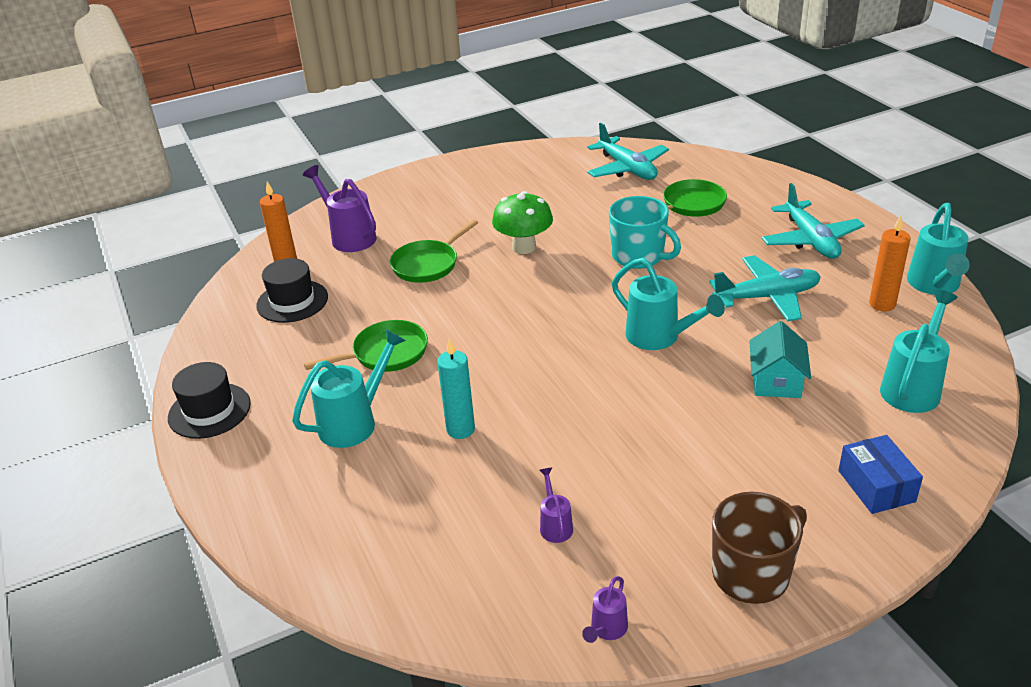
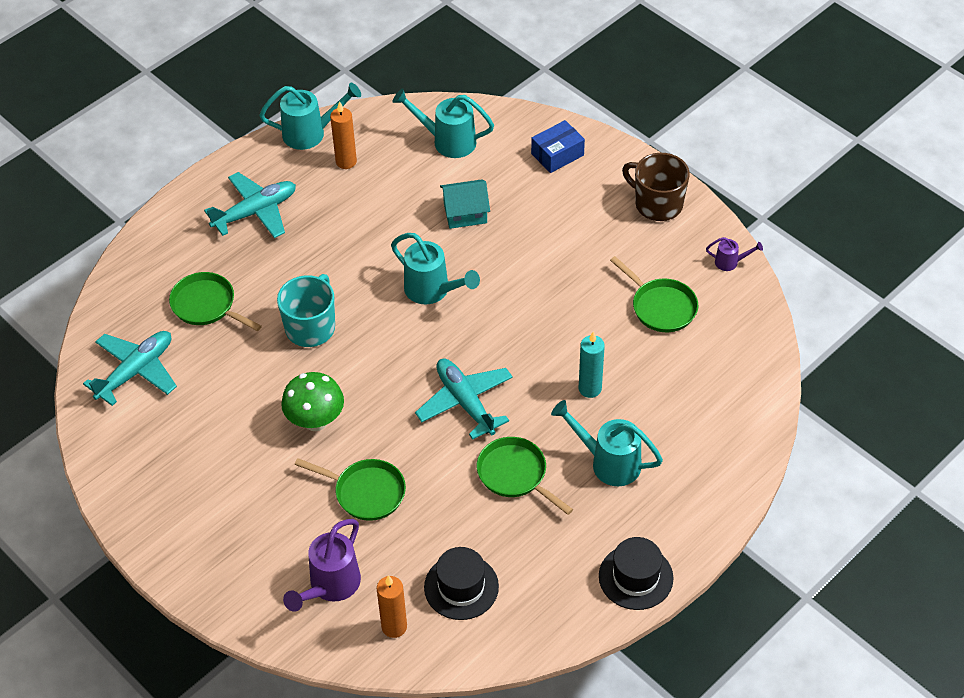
camera: 110 degrees left, 15 degrees up
purple watering can [539,468,573,543] -> green pan [610,256,698,332]
turquoise watering can [612,258,725,350] -> turquoise watering can turned 105 degrees clockwise [391,233,480,304]
turquoise plane [710,255,821,321] -> turquoise plane moved to [415,359,513,440]

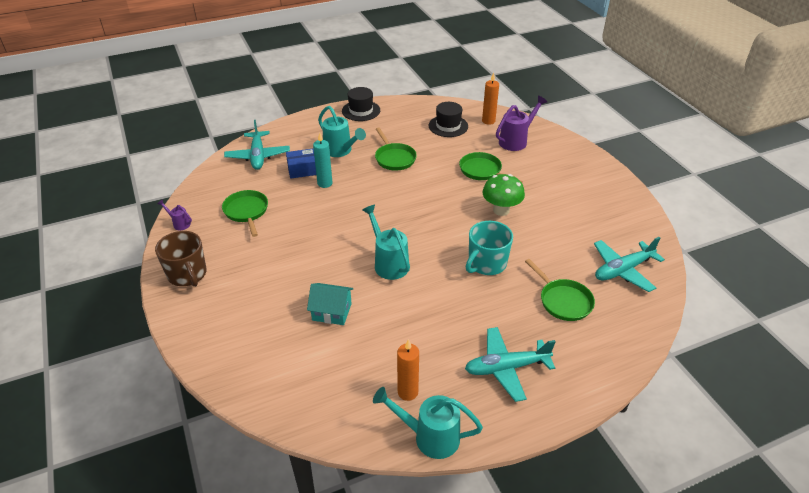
camera: 160 degrees left, 10 degrees down
turquoise watering can [393,88,494,158] -> none
turquoise plane [415,359,513,440] -> turquoise plane moved to [224,120,290,170]
blue box [531,120,585,173] -> blue box moved to [286,149,316,179]

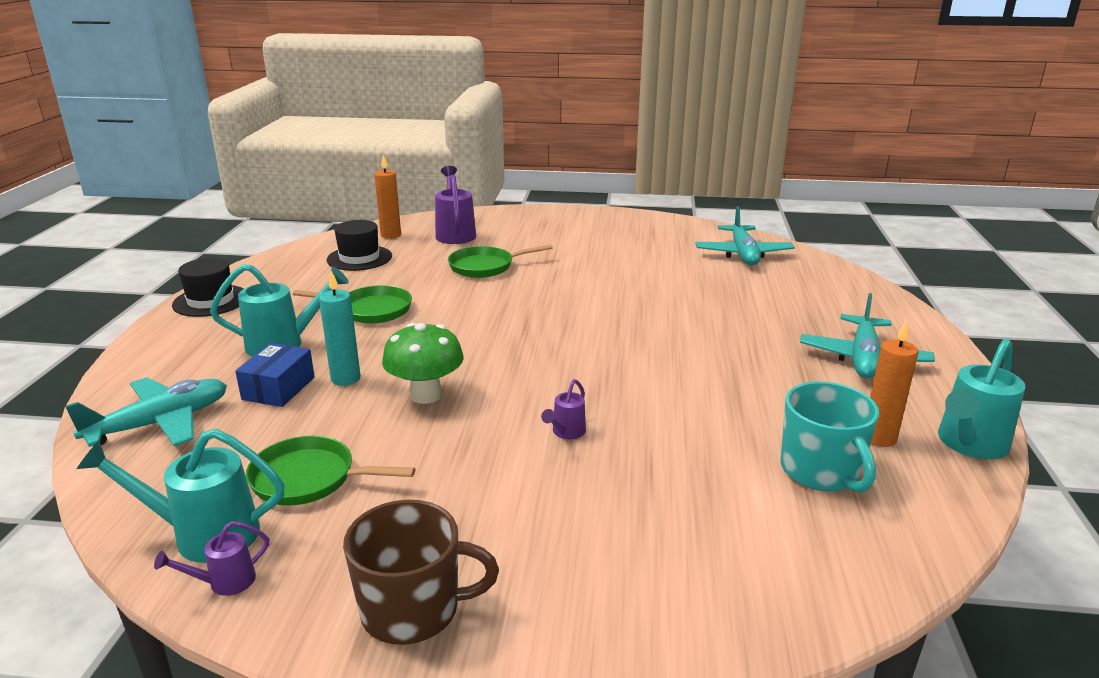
camera: 60 degrees left, 15 degrees down
turquoise plane [224,120,290,170] -> turquoise plane turned 60 degrees counterclockwise [65,377,227,447]
turquoise house [307,283,354,325] -> none
turquoise watering can [362,205,410,280] -> turquoise watering can moved to [77,429,285,563]
turquoise mug [466,221,513,275] -> turquoise mug moved to [781,382,879,492]
green mushroom [482,174,525,216] -> green mushroom moved to [382,323,464,404]
green pan [525,259,595,321] -> none
none -> purple watering can [541,379,586,439]

